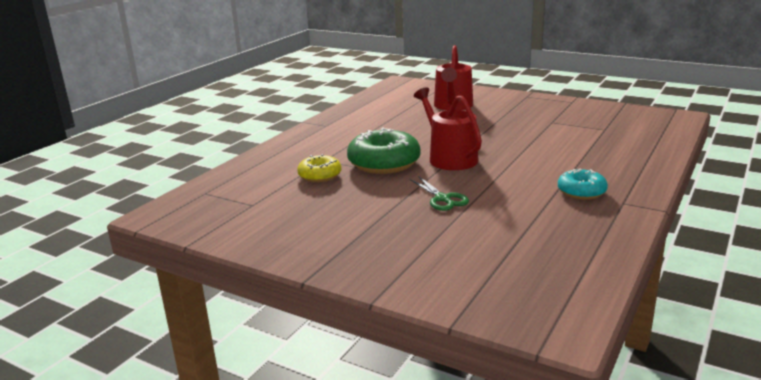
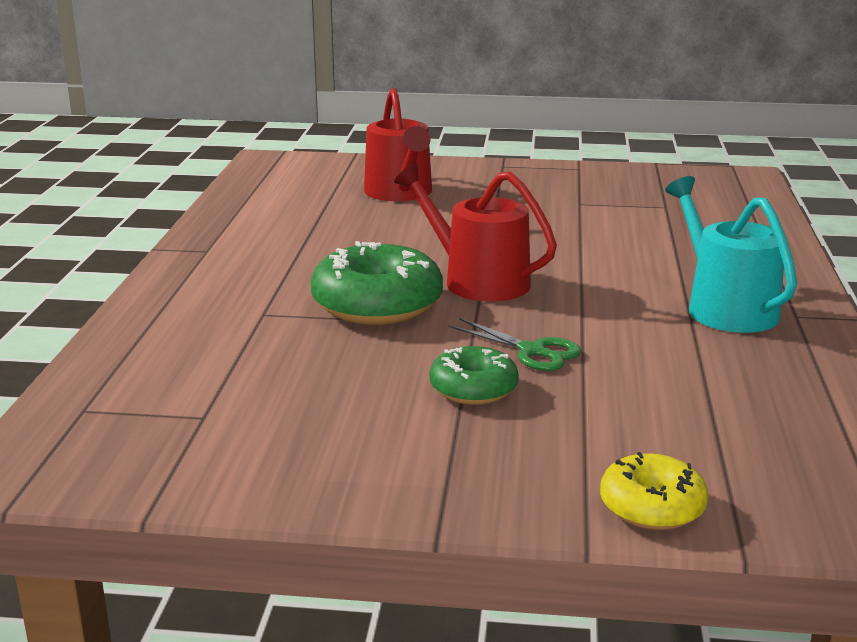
camera: 25 degrees left, 0 degrees up
yellow donut [297,154,341,182] -> yellow donut moved to [600,452,708,530]
turquoise donut [558,168,608,200] -> turquoise watering can [665,176,797,333]
none -> green donut [430,346,519,405]

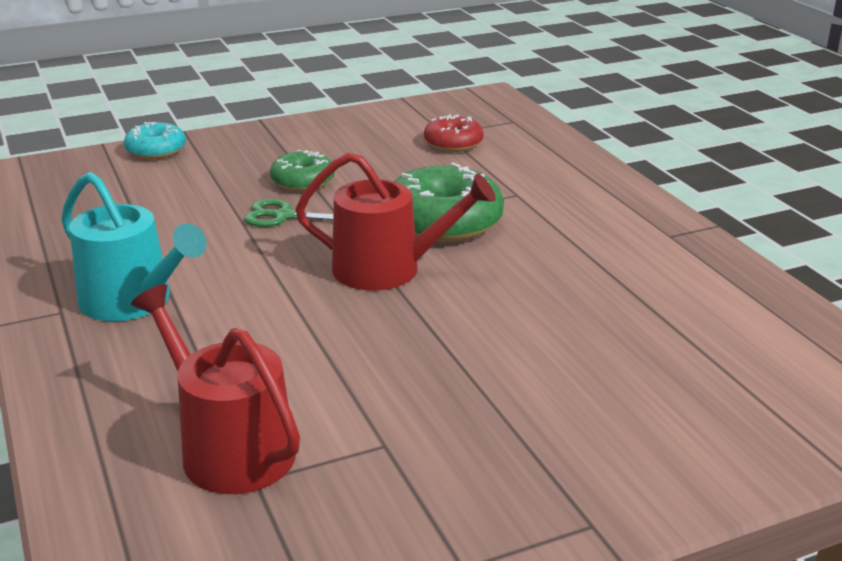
camera: 150 degrees right, 5 degrees up
red watering can [364,88,432,201] -> red watering can moved to [131,284,300,494]
yellow donut [600,452,708,530] -> turquoise donut [124,122,186,159]
none -> red donut [424,114,484,152]

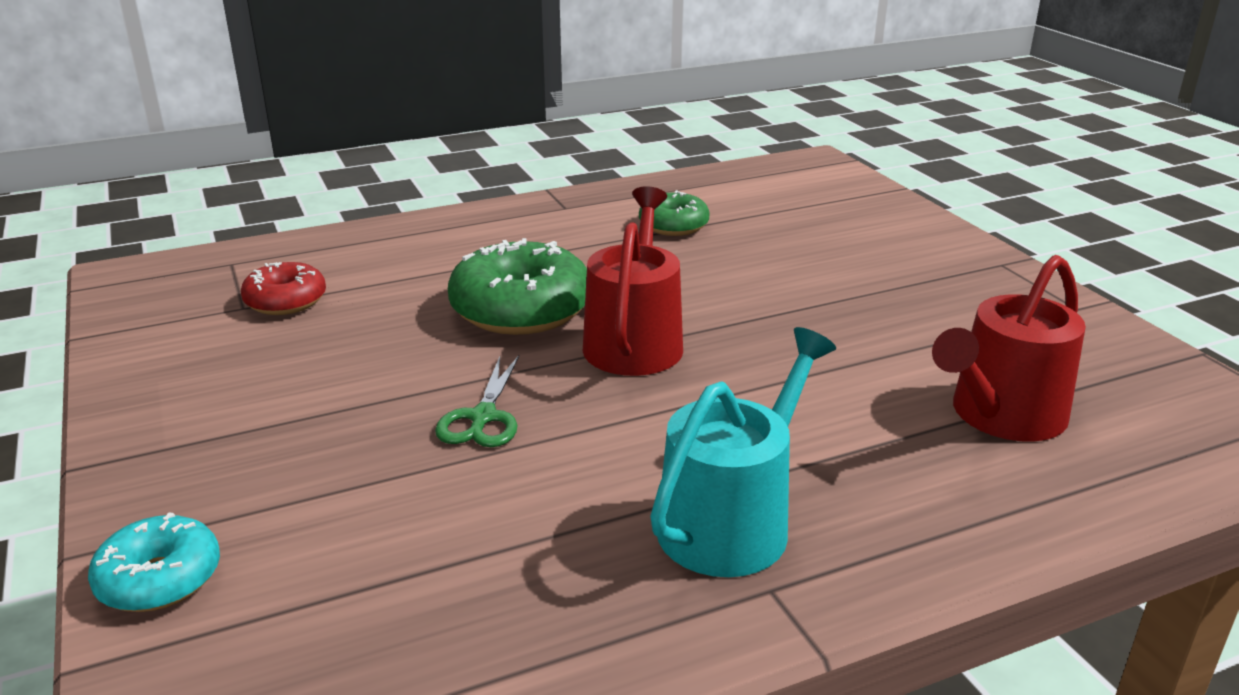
camera: 90 degrees left, 0 degrees up
green donut [270,150,335,192] -> green donut moved to [639,190,710,236]

